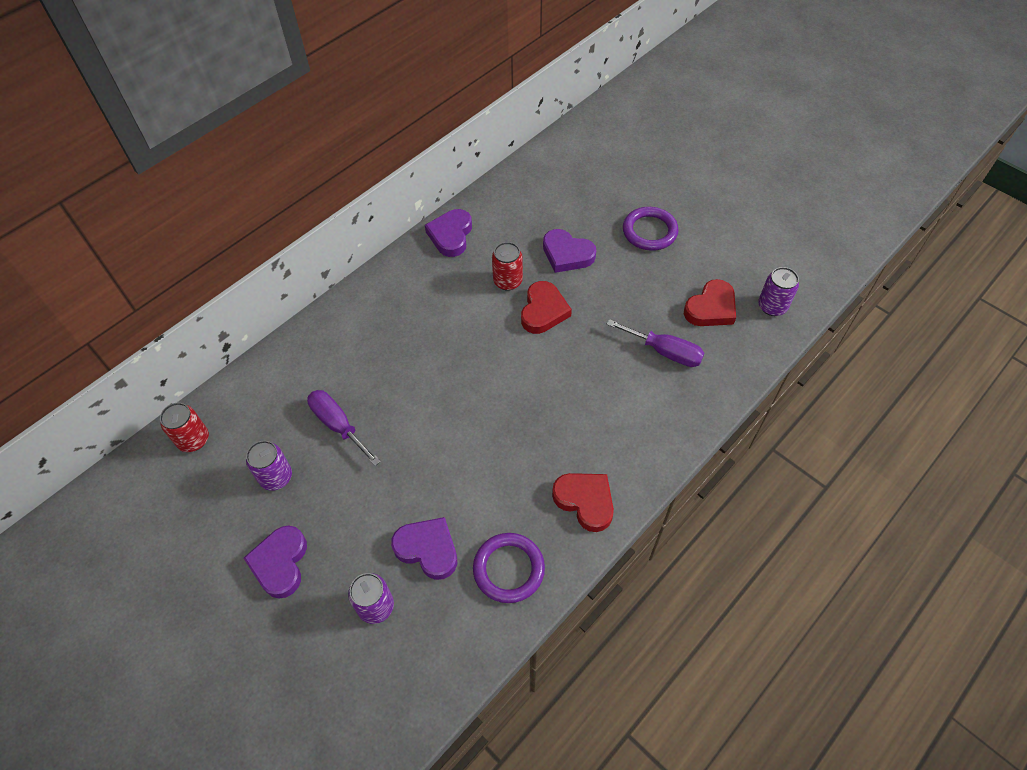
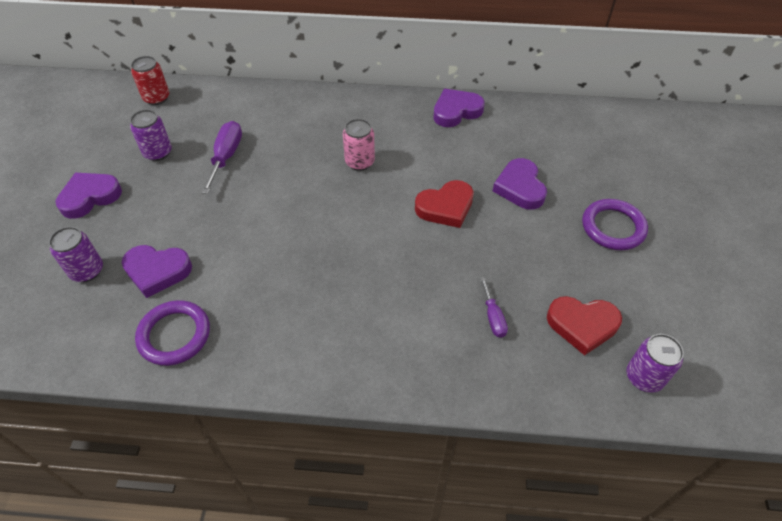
camera: 50 degrees right, 5 degrees down
purple heart [391,517,457,580] -> purple heart turned 105 degrees clockwise [122,245,192,298]
red can [492,242,523,291] -> none
red heart [552,473,614,532] -> none
purple screwdriver [607,319,704,367] -> purple screwdriver [480,277,508,338], size x0.60
none -> pink can [343,119,375,171]

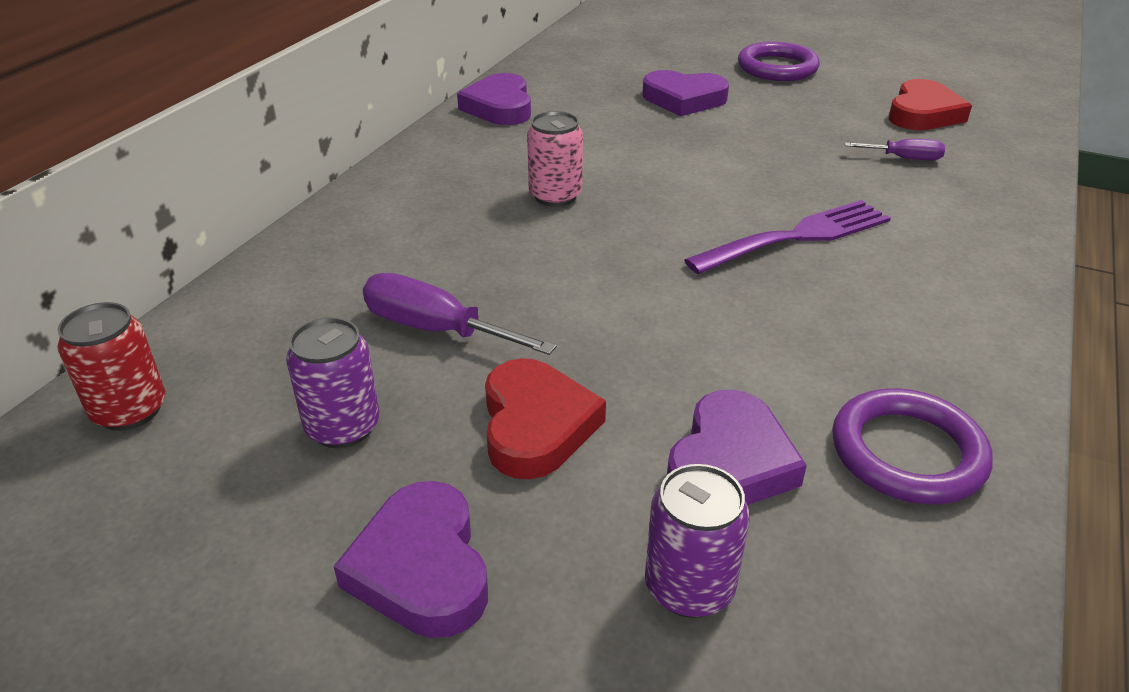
camera: 70 degrees left, 15 degrees down
red heart [415,180,474,228] -> red heart moved to [485,358,606,479]
purple can [626,334,684,393] -> none
none -> purple fork [684,200,891,274]

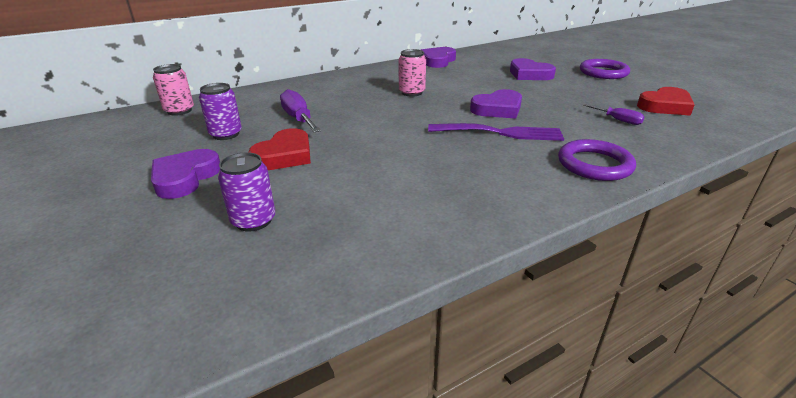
camera: 35 degrees right, 5 degrees down
red can [57,302,166,431] -> pink can [153,64,194,116]
purple heart [667,389,807,505] -> purple heart moved to [470,89,522,119]
purple ring [832,388,993,504] -> purple ring moved to [558,139,636,181]

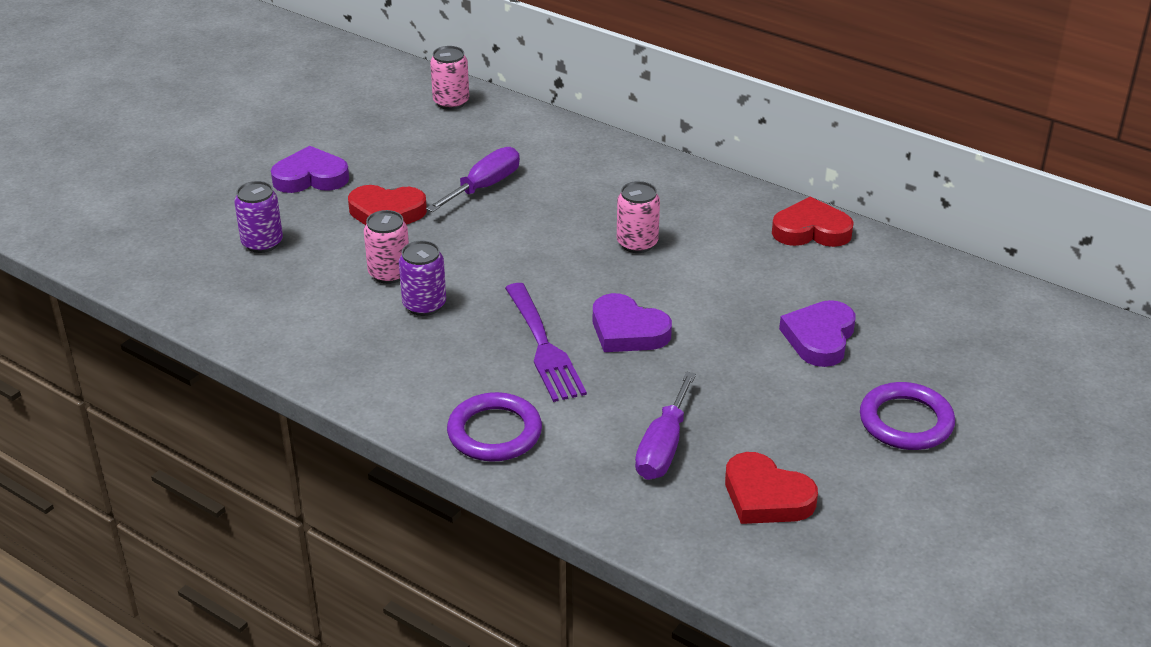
camera: 65 degrees right, 5 degrees up
purple can [199,83,242,140] -> purple can moved to [399,241,446,316]
purple heart [421,47,456,68] -> red heart [772,197,854,247]
purple screwdriver [583,104,645,125] -> purple screwdriver [635,371,696,480], size x1.67
none -> pink can [364,210,409,284]

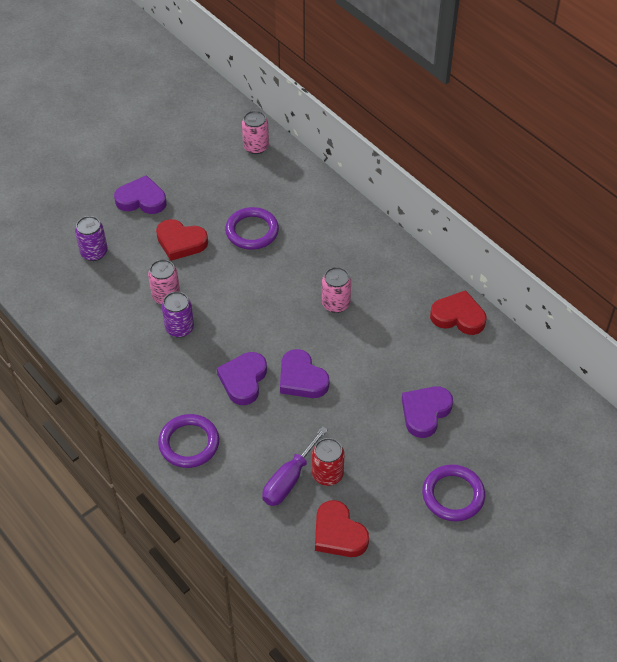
camera: 15 degrees right, 15 degrees up
purple screwdriver [426,147,520,212] -> purple ring [225,207,279,250]
purple fork [505,283,587,402] -> purple heart [217,352,267,405]
none -> red can [312,438,345,486]

